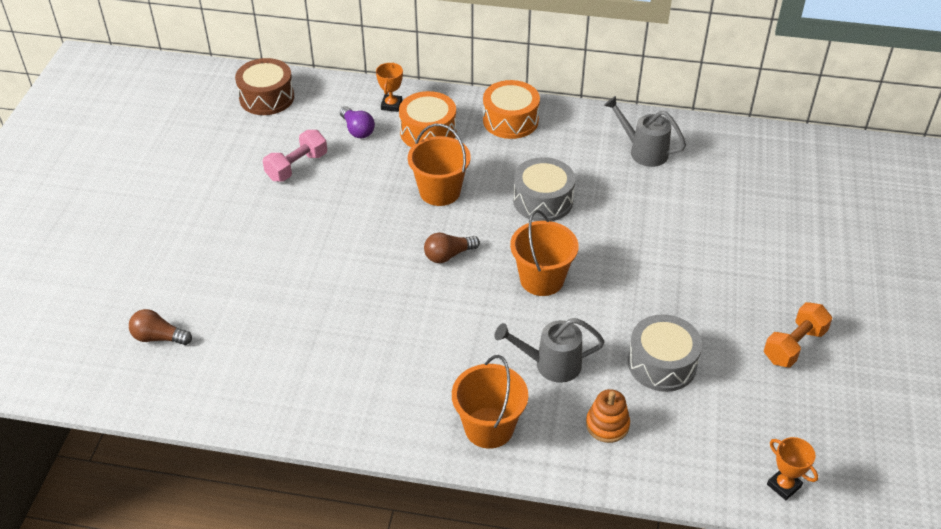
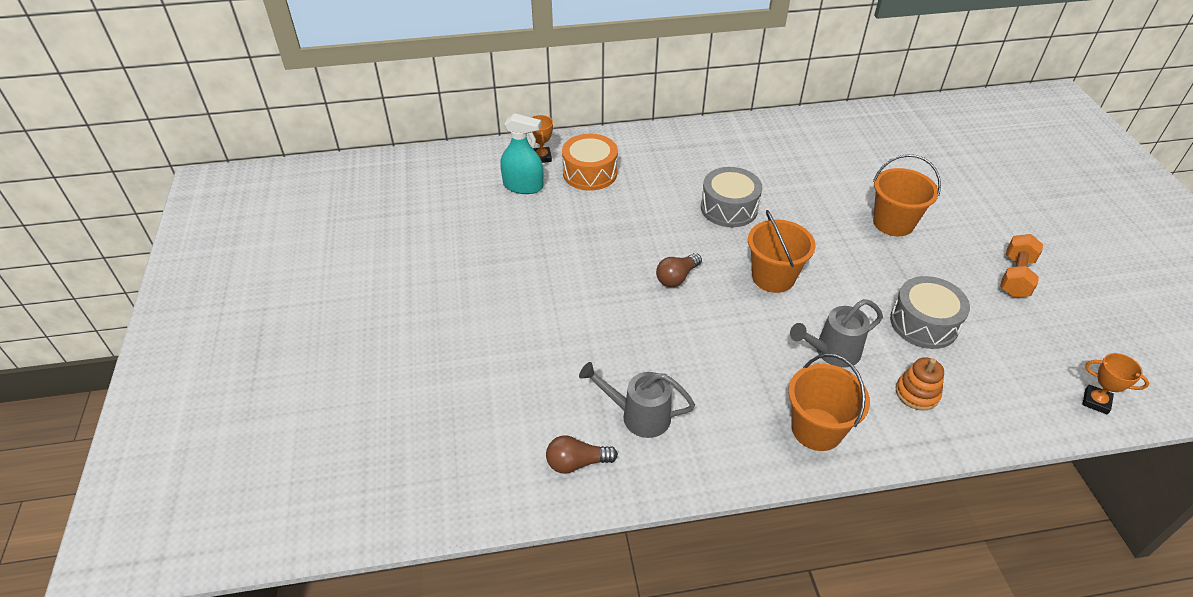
camera: 20 degrees left, 0 degrees up
brown light bulb [129,309,192,345] -> brown light bulb moved to [546,435,618,474]
brown drum [235,58,294,115] -> none
pink dumbbell [263,130,327,182] -> none
purple light bulb [340,106,375,138] -> turquoise spray bottle [500,113,543,194]
orange bucket [408,124,471,206] -> orange bucket moved to [873,154,941,236]
orange drum [483,80,540,139] -> none
grey watering can [604,96,686,167] -> grey watering can moved to [579,362,695,438]

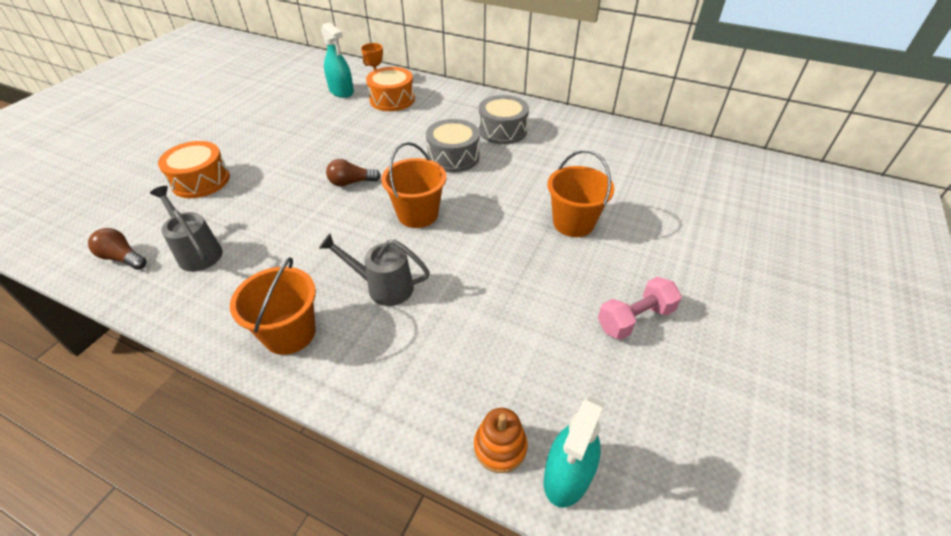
camera: 35 degrees right, 0 degrees up
grey drum [890,276,970,349] -> grey drum moved to [479,95,529,144]
orange stacking toy [896,357,944,411] -> orange stacking toy moved to [474,408,527,473]
orange dumbbell [1000,234,1043,297] -> pink dumbbell [598,277,682,340]
orange trophy [1082,353,1149,414] -> turquoise spray bottle [544,396,605,507]
none -> orange drum [158,141,230,198]

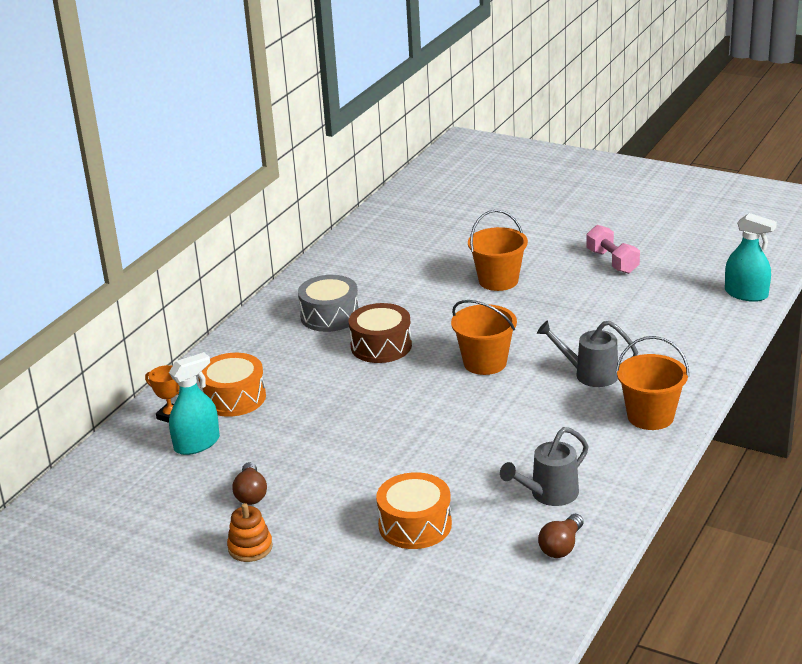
camera: 85 degrees left, 15 degrees down
grey watering can [319,234,430,306] -> grey watering can turned 90 degrees clockwise [537,321,638,387]
brown light bulb [326,159,381,187] -> brown light bulb moved to [232,462,267,505]
grey drum [426,119,480,173] -> brown drum [349,303,412,363]
orange stacking toy [474,408,527,473] -> orange stacking toy moved to [227,503,273,562]

